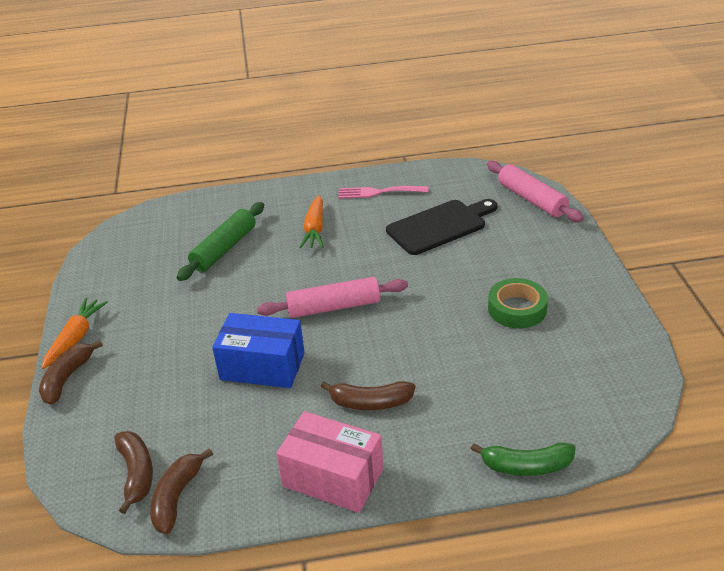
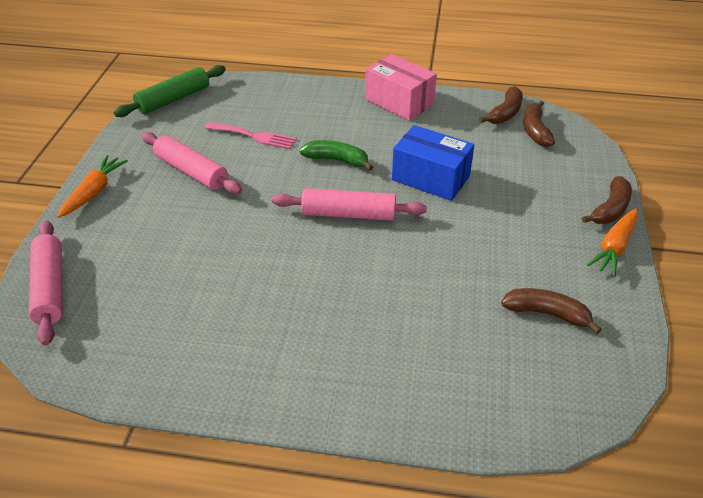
camera: 165 degrees left, 5 degrees up
green rolling pin [176,202,264,281] -> green rolling pin moved to [114,65,226,117]
orange carrot [299,195,324,248] -> orange carrot moved to [57,155,128,218]
brown banana [321,381,415,410] -> brown banana moved to [501,288,602,334]
pink fork [338,186,429,199] -> pink fork moved to [205,122,296,149]
black cutting board [386,199,498,255] -> none
green banana [471,442,576,476] -> green banana moved to [299,140,373,171]
green tape [488,278,548,328] -> pink rolling pin [142,132,242,194]

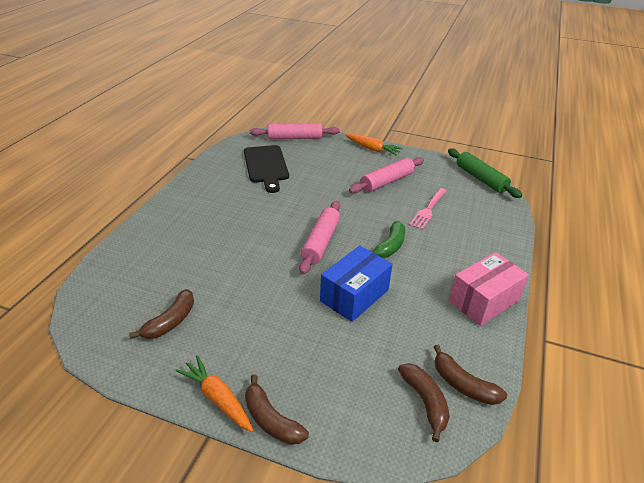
camera: 100 degrees right, 5 degrees down
brown banana [523,101,555,147] -> brown banana turned 60 degrees clockwise [398,363,450,442]
none -> black cutting board [244,145,289,193]

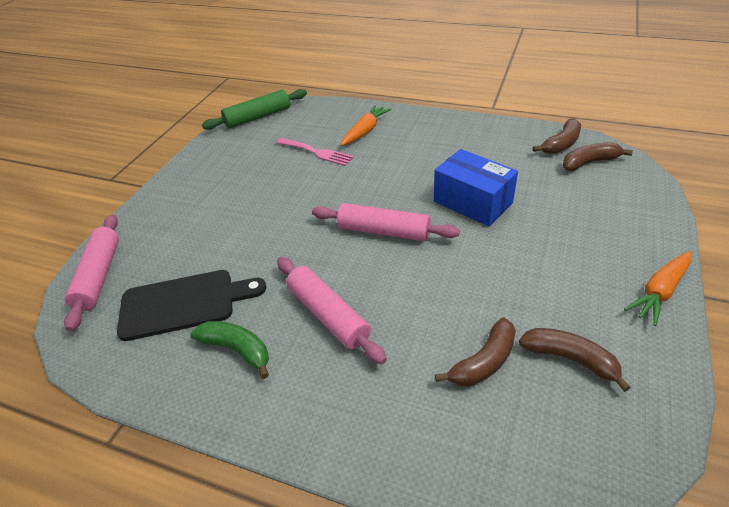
camera: 85 degrees left, 5 degrees up
brown banana [245,374,309,445] -> brown banana moved to [435,317,516,387]
orange carrot [345,134,403,156] -> orange carrot moved to [341,105,392,146]
pink rolling pin [349,157,424,194] -> pink rolling pin moved to [277,257,387,365]
green banana [373,221,405,258] -> green banana moved to [190,321,269,379]
pink box [449,252,529,326] -> none

